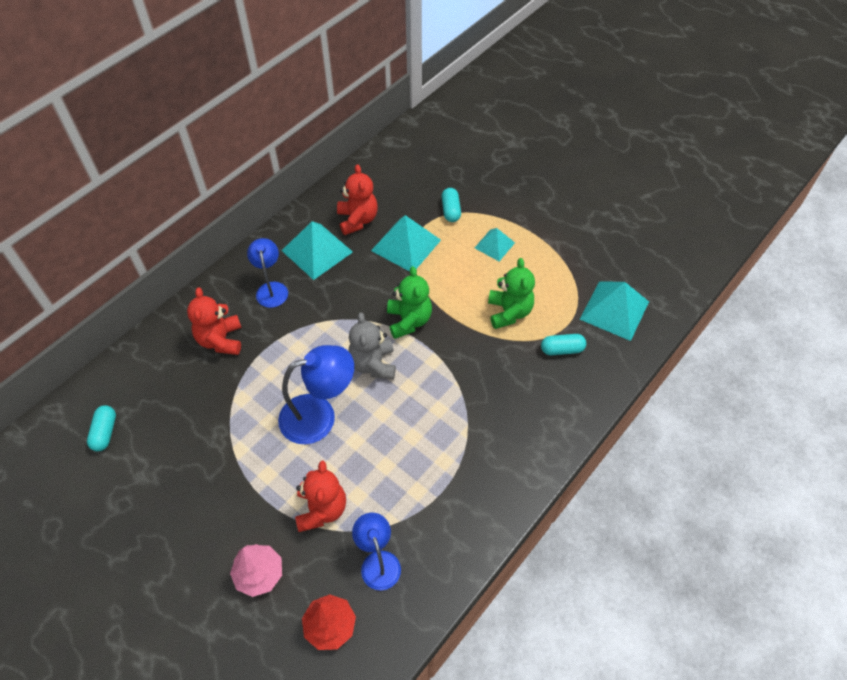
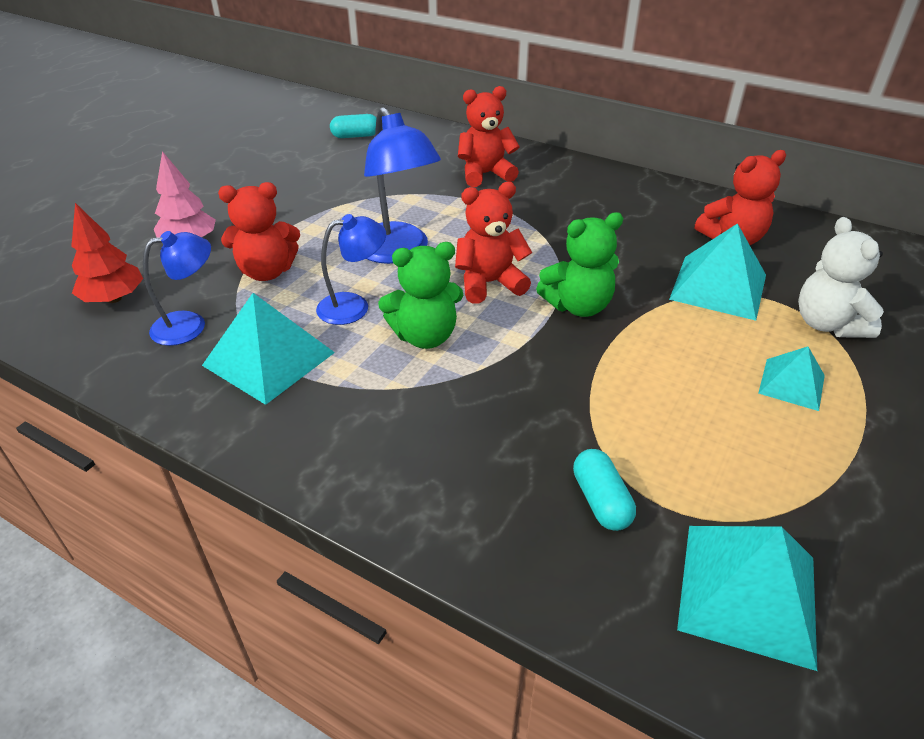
camera: 80 degrees right, 15 degrees down
blue lamp [247,238,288,308] -> blue lamp moved to [316,214,386,325]
turquoise pyramid [282,221,353,280] -> turquoise pyramid moved to [202,293,335,405]
grey teddy bear [349,312,396,380] -> red teddy bear [455,182,532,304]
turquoise capsule [441,188,461,222] -> white teddy bear [798,217,884,338]
green teddy bear [488,258,535,329] -> green teddy bear moved to [378,242,463,349]

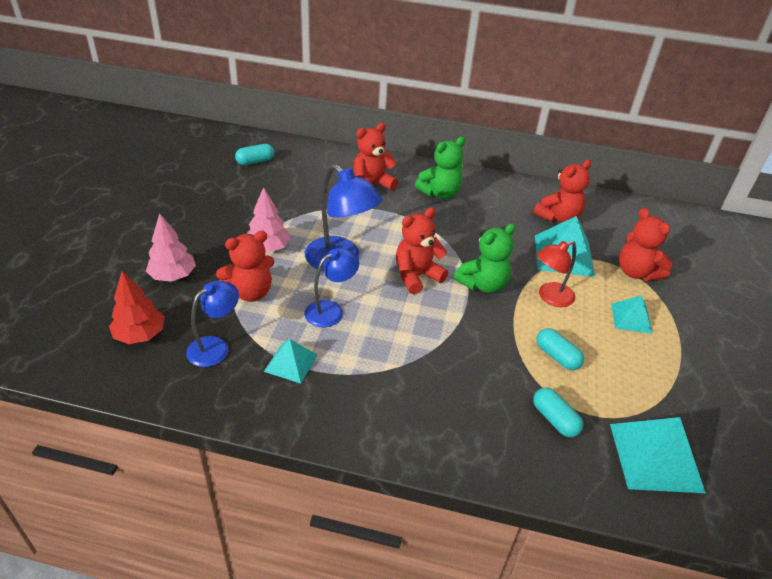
camera: 20 degrees left, 0 degrees up
turquoise pyramid [202,293,335,405] -> turquoise pyramid [264,339,318,384], size x0.59
green teddy bear [378,242,463,349] -> green teddy bear moved to [415,137,465,199]
white teddy bear [798,217,884,338] -> red teddy bear [619,208,673,281]
none -> pink tree [247,187,291,252]
none -> red lamp [537,241,576,307]
none -> turquoise capsule [537,328,584,370]

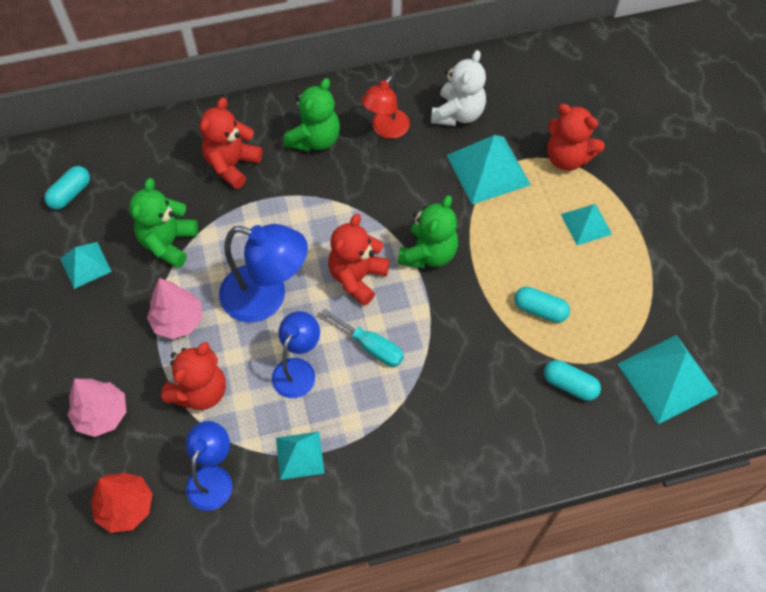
camera: 25 degrees left, 20 degrees up
red teddy bear [533,159,591,222] -> white teddy bear [431,50,486,126]
red lamp [537,241,576,307] -> red lamp moved to [361,76,410,139]
none -> turquoise pyramid [60,242,112,289]
none -> green teddy bear [129,178,198,268]
none -> turquoise screwdriver [321,309,404,367]

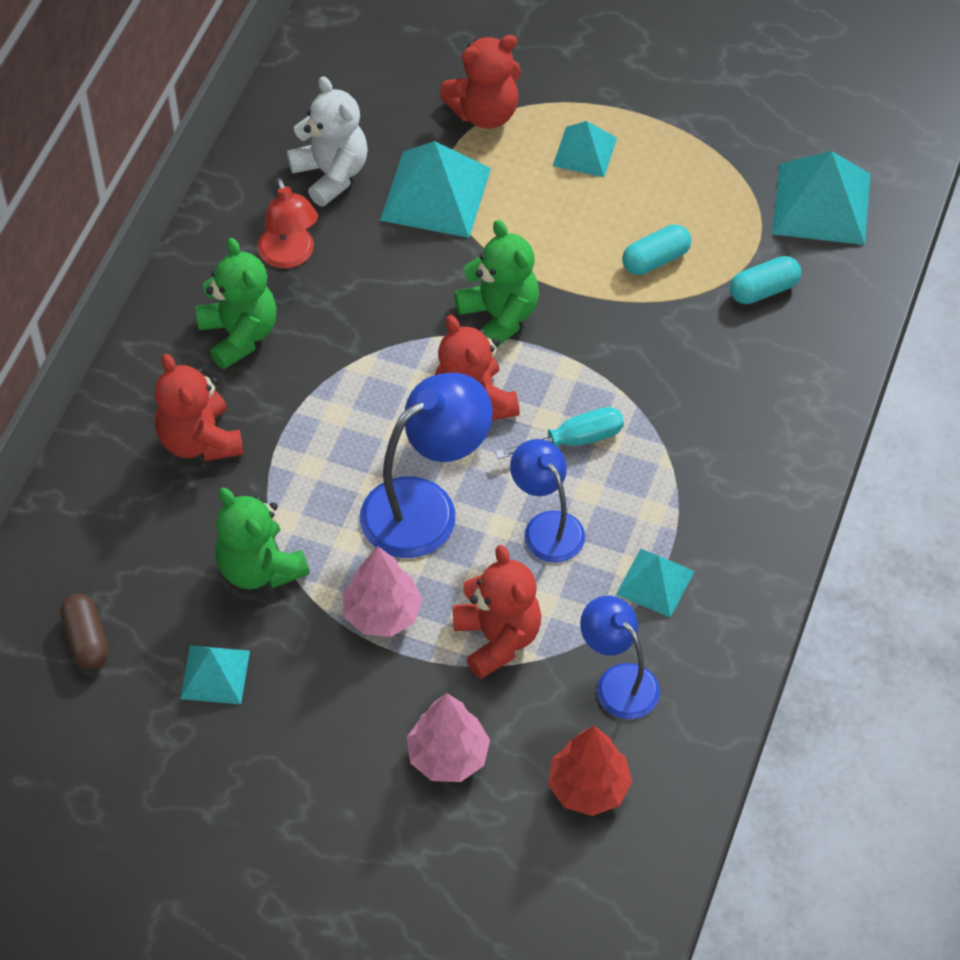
camera: 55 degrees left, 5 degrees down
turquoise capsule [44,166,90,210] -> brown capsule [60,594,109,670]

